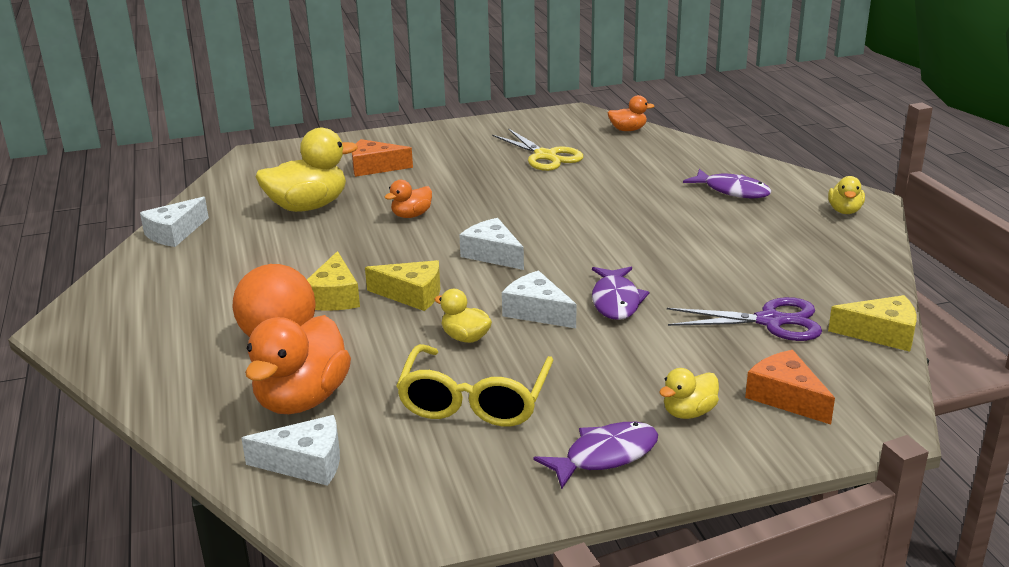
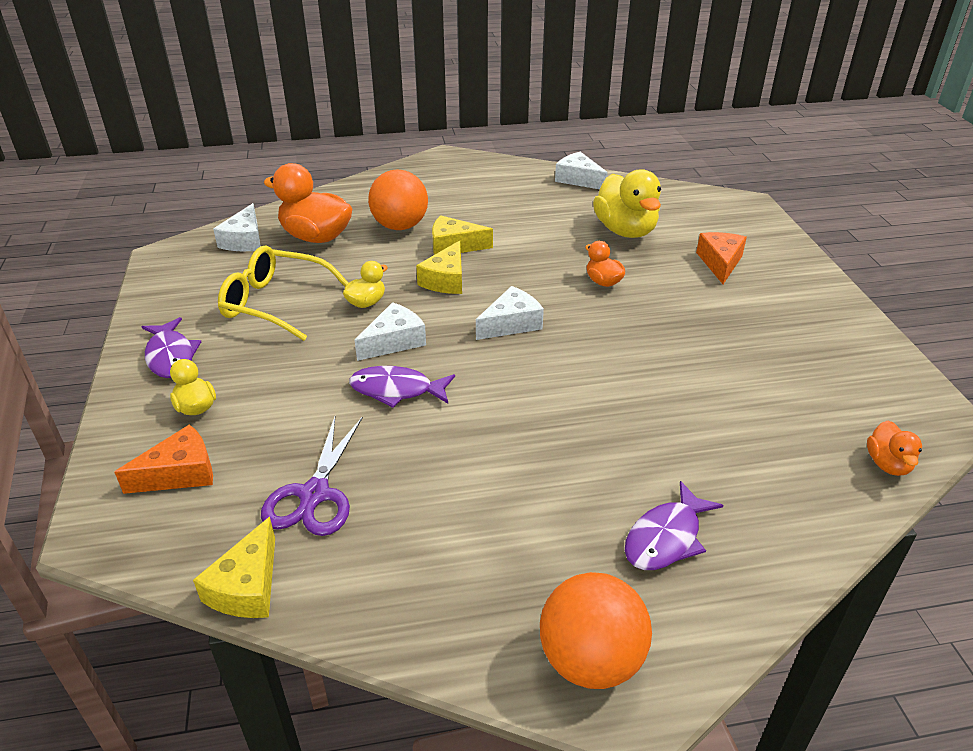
camera: 95 degrees right, 10 degrees up
yellow scissors [492,128,583,171] -> none
yellow duck [828,176,865,214] -> orange ball [540,572,652,689]

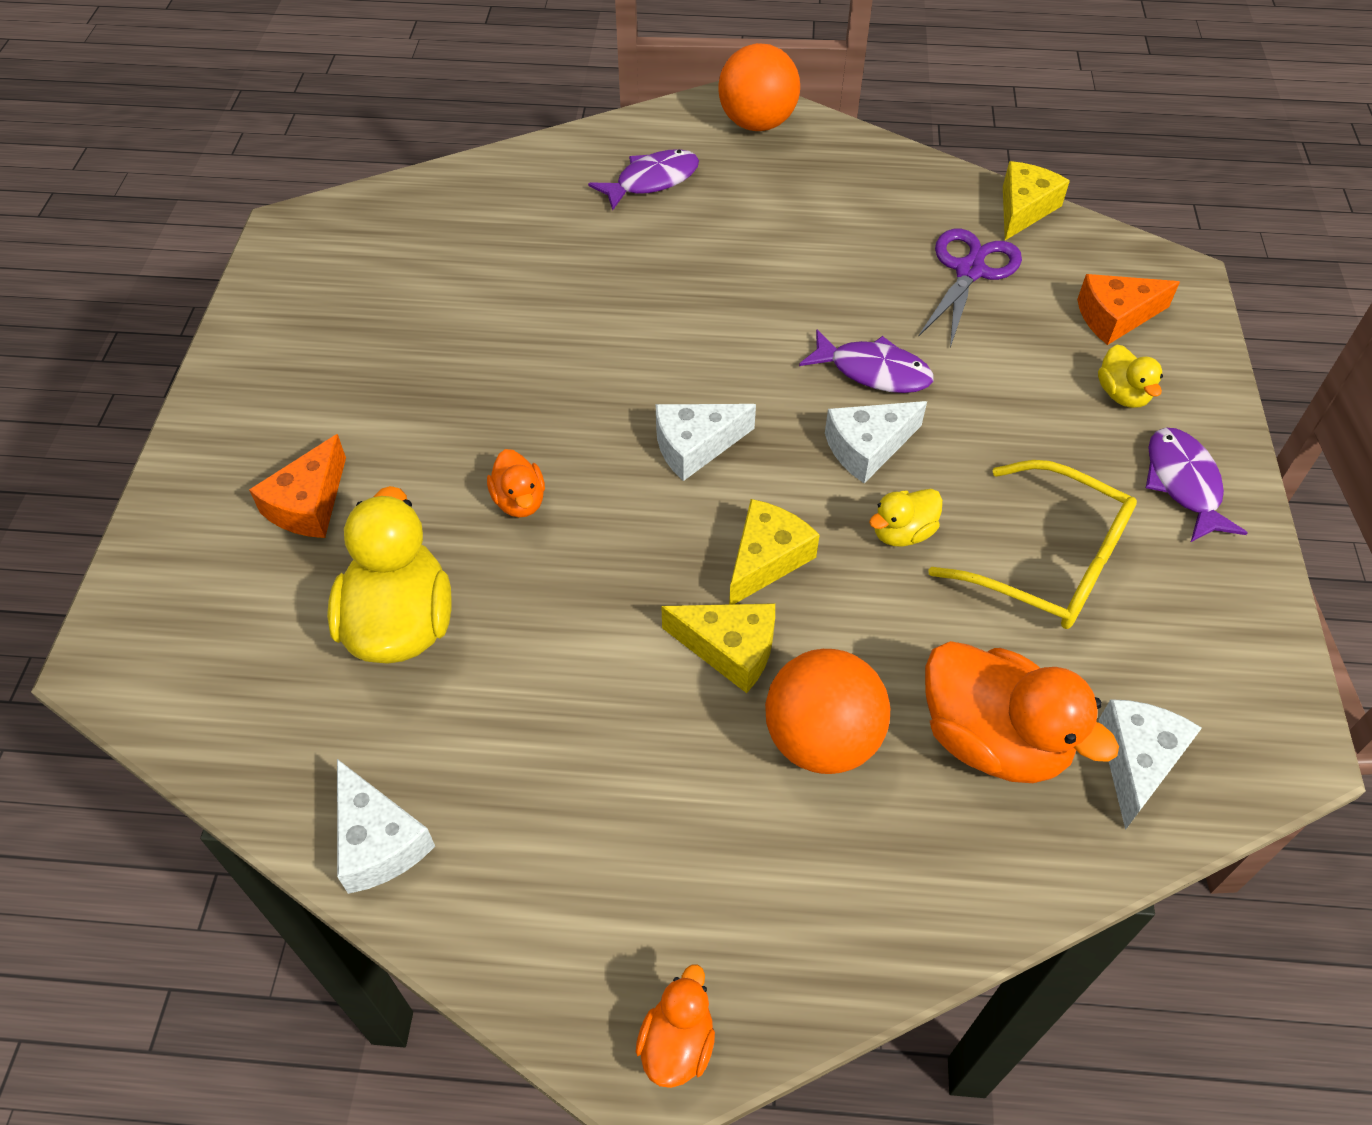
camera: 165 degrees left, 15 degrees up
orange duck [867,420,922,476] -> orange duck moved to [636,964,715,1088]

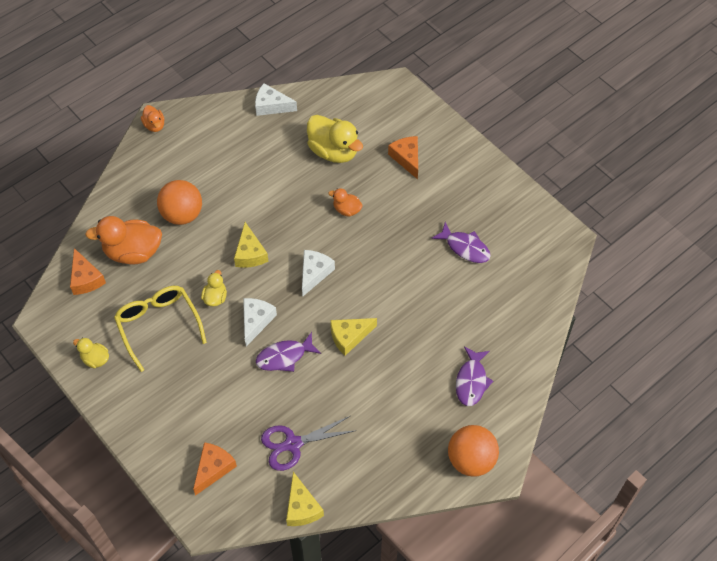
camera: 135 degrees right, 5 degrees up
yellow cheese [661,603,775,693] -> yellow cheese moved to [330,318,377,356]
purple scissors [918,229,1022,348] -> purple scissors turned 90 degrees clockwise [261,416,357,471]
yellow glasses [928,460,1137,629] -> yellow glasses turned 75 degrees clockwise [114,286,207,372]
yellow duck [1098,345,1163,408] -> yellow duck moved to [73,338,109,368]
white cheese [1099,699,1202,830] -> orange cheese [70,248,106,295]
purple fish [1146,428,1247,543] -> purple fish moved to [431,222,491,263]

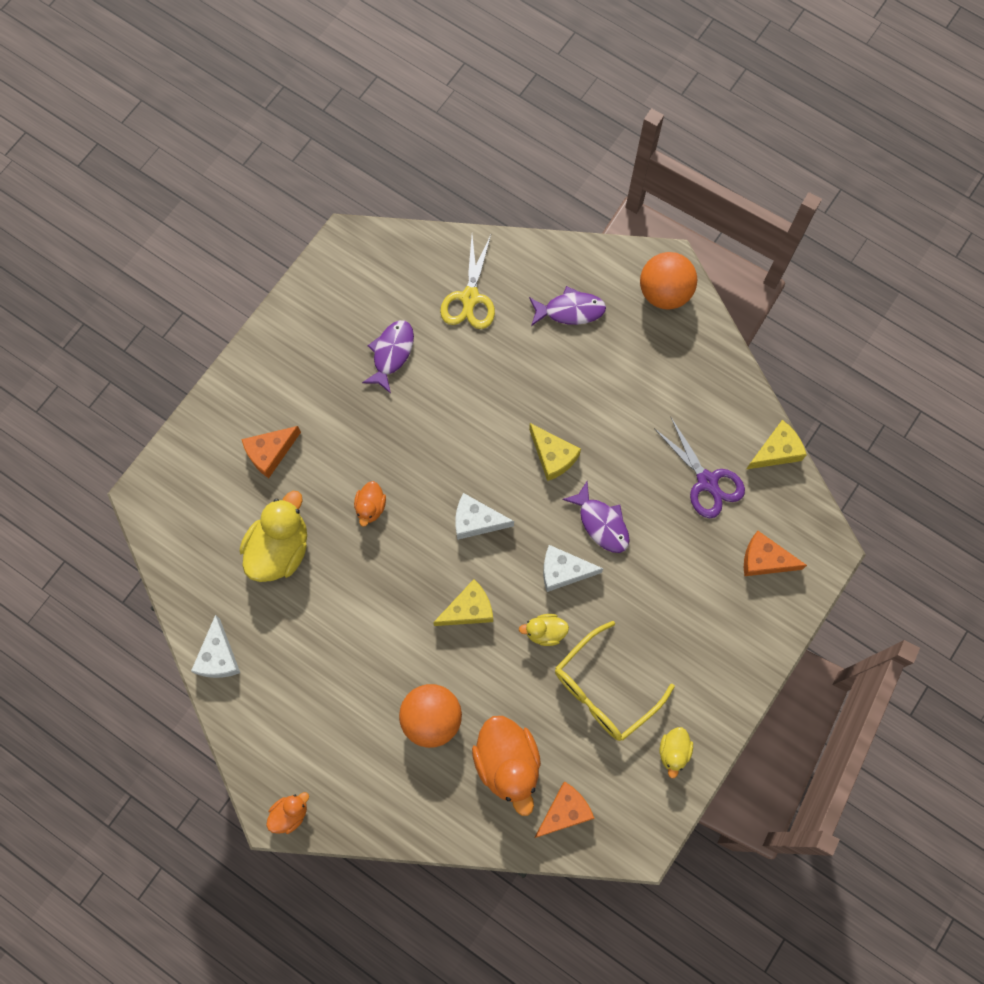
camera: 105 degrees left, 15 degrees up
none -> yellow scissors [440,235,495,329]

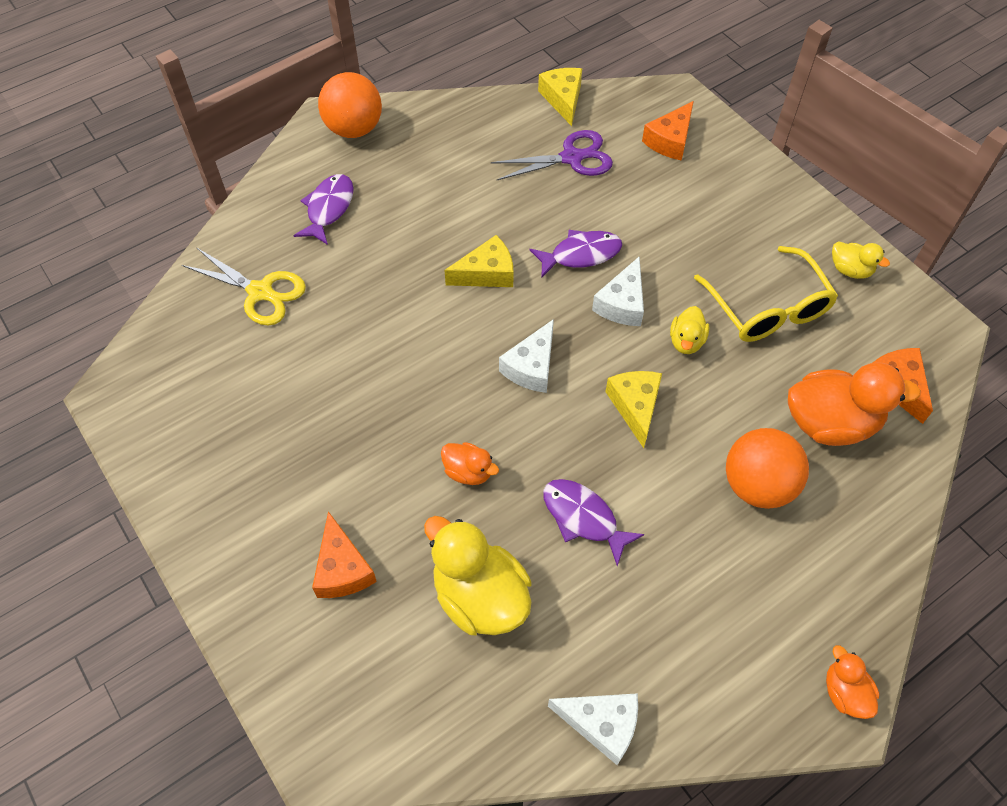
camera: 70 degrees left, 15 degrees down
purple fish [362,320,414,394] -> purple fish moved to [543,479,645,566]

